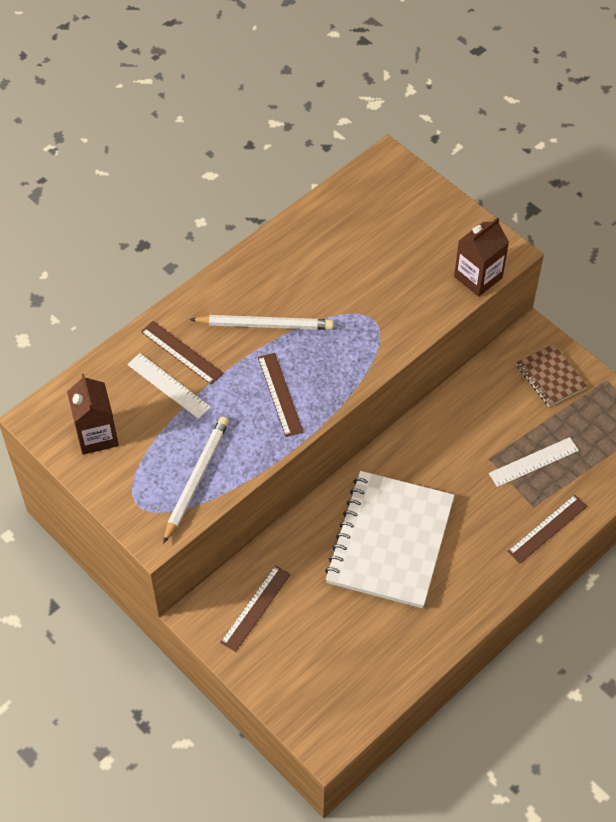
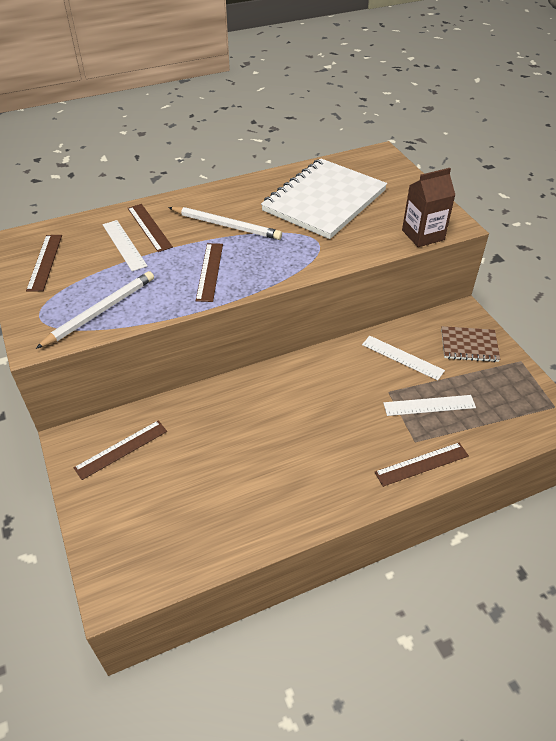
camera: 20 degrees right, 10 degrees down
brown carton [67,374,119,455] -> brown ruler [26,235,62,292]
white notebook [325,471,455,608] -> white notebook moved to [261,158,387,239]
brown notebook [516,344,587,407] -> brown notebook turned 75 degrees counterclockwise [441,326,500,362]
none -> white ruler [362,336,445,380]

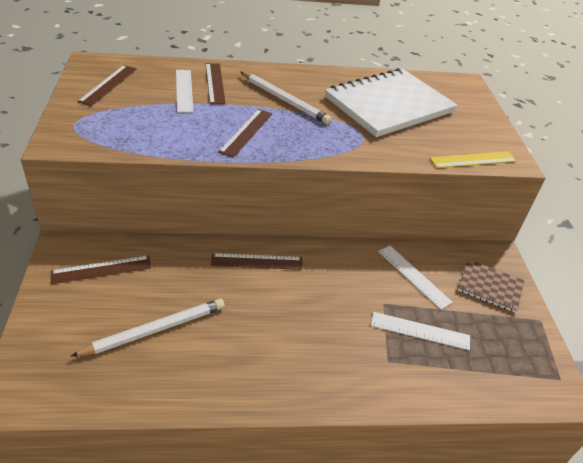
camera: 15 degrees right, 5 degrees down
white pencil [36,271,154,349] -> white pencil moved to [70,299,225,357]
brown ruler [375,443,469,487] -> brown ruler moved to [211,253,303,270]
brown carton [402,168,455,247] -> yellow ruler [430,151,517,168]

